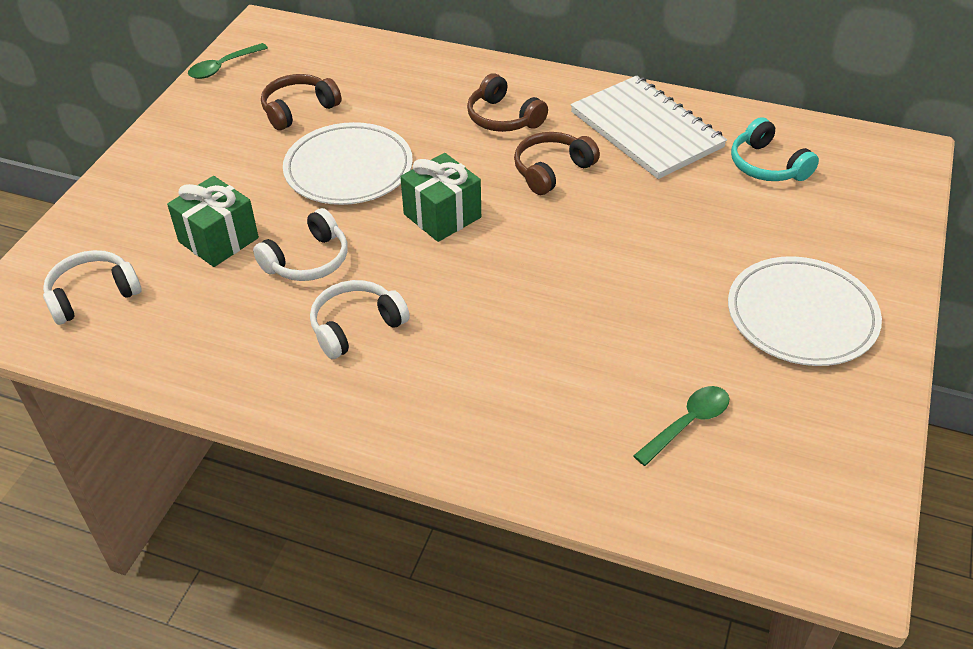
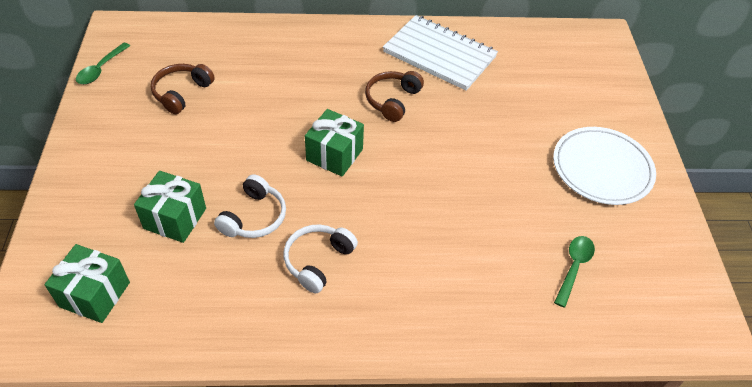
camera: 25 degrees left, 5 degrees up
white headphones [43,250,141,325] -> green gift [44,244,130,323]
white plate [283,122,413,205] -> none
brown headphones [467,73,548,132] -> none
turquoise headphones [731,117,819,181] -> none

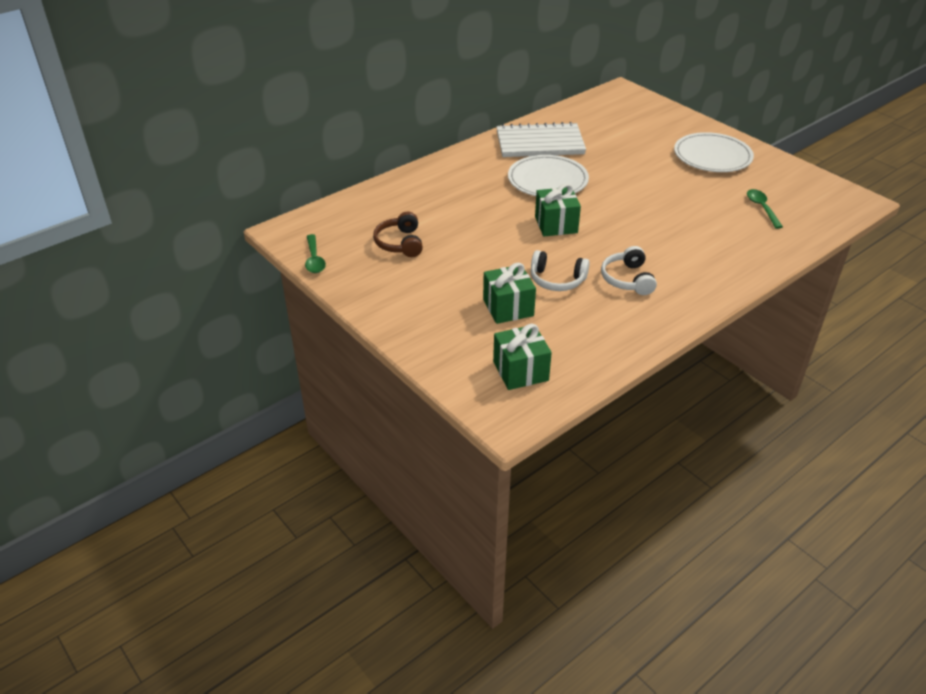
camera: 35 degrees left, 10 degrees down
white headphones [214,174,286,238] -> white headphones turned 120 degrees clockwise [531,250,590,291]
brown headphones [365,71,424,122] -> white plate [508,155,589,196]

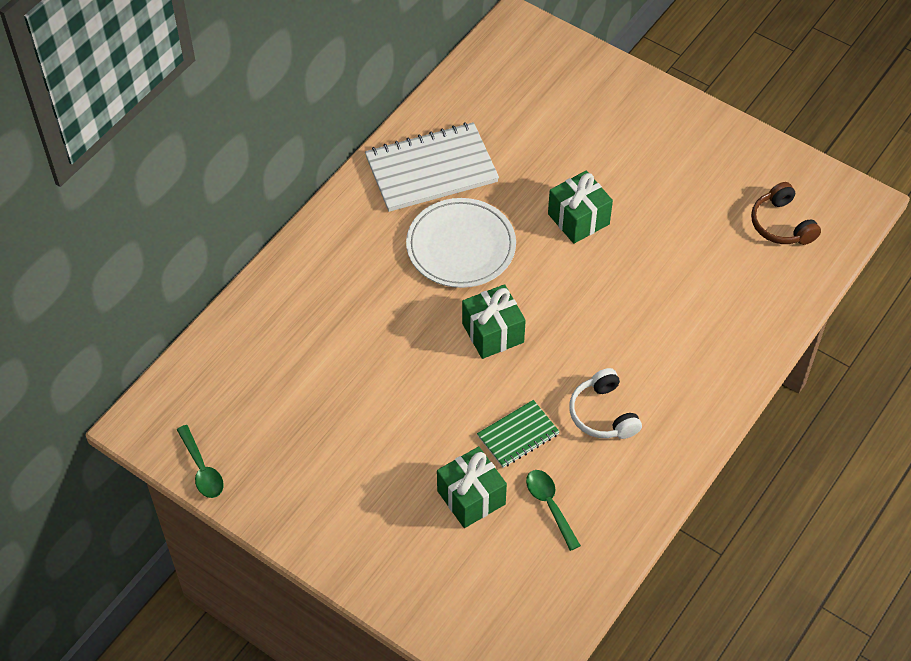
camera: 15 degrees left, 15 degrees up
brown headphones [373,212,423,257] -> brown headphones moved to [751,182,821,245]
green gift [493,324,552,390] -> green gift moved to [548,171,613,244]
white headphones [531,250,590,291] -> green notebook [477,400,560,468]
white plate [674,132,754,172] -> none
green spoon [747,189,783,229] -> green spoon moved to [526,470,581,551]

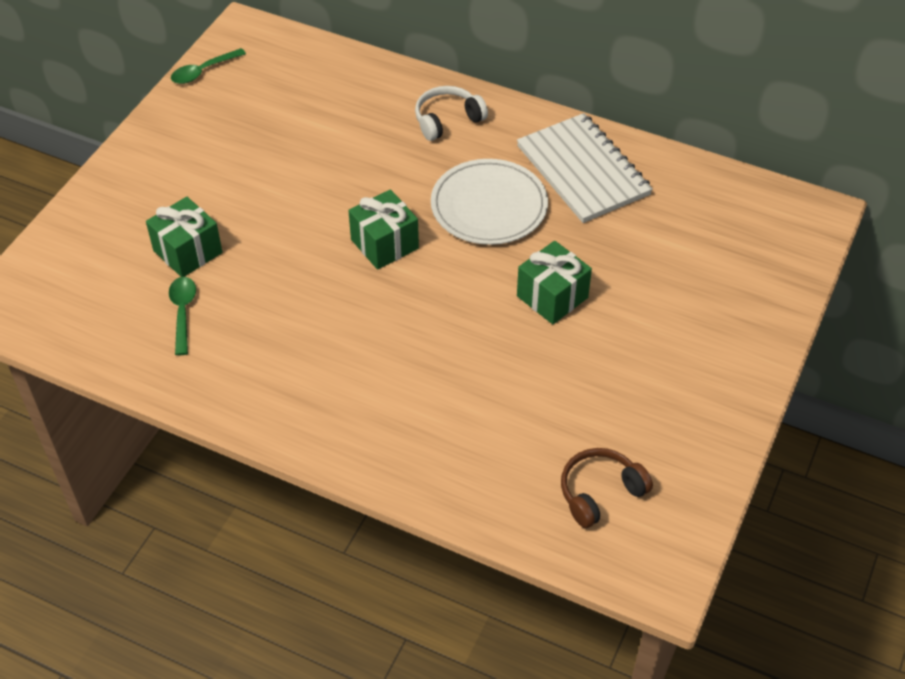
camera: 80 degrees right, 5 degrees down
green notebook [477,400,560,468] -> none
green spoon [526,470,581,551] -> green spoon turned 60 degrees counterclockwise [169,277,196,355]
white headphones [569,368,642,439] -> white headphones moved to [415,86,488,141]

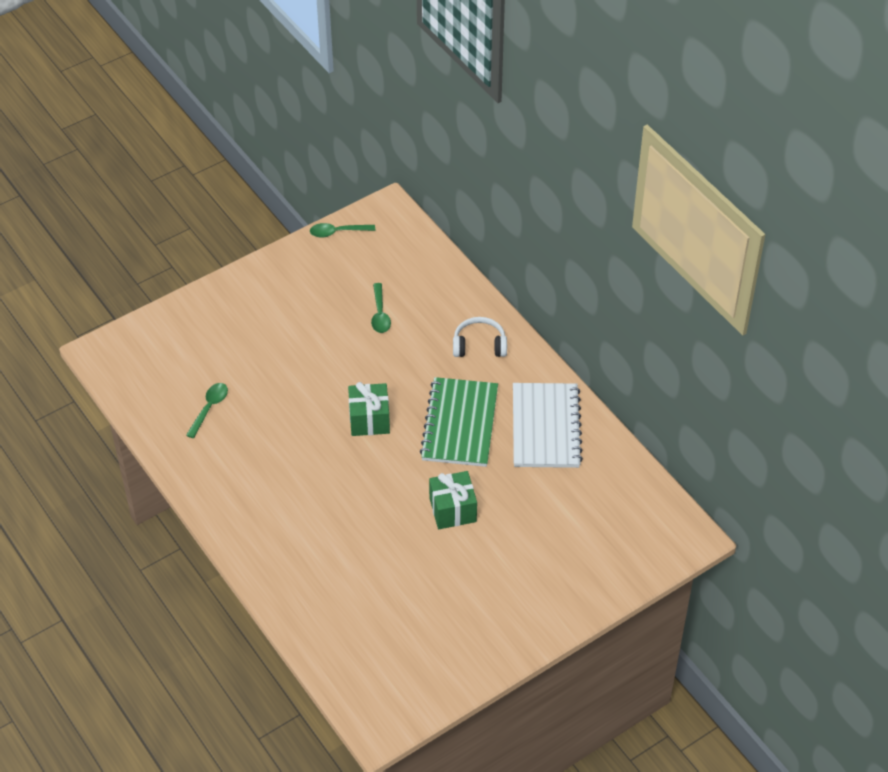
camera: 30 degrees right, 0 degrees up
green gift [146,197,222,277] -> none
white plate [431,159,548,245] -> green notebook [420,377,498,467]
brown headphones [561,448,653,528] -> none
none -> green spoon [371,283,391,333]

